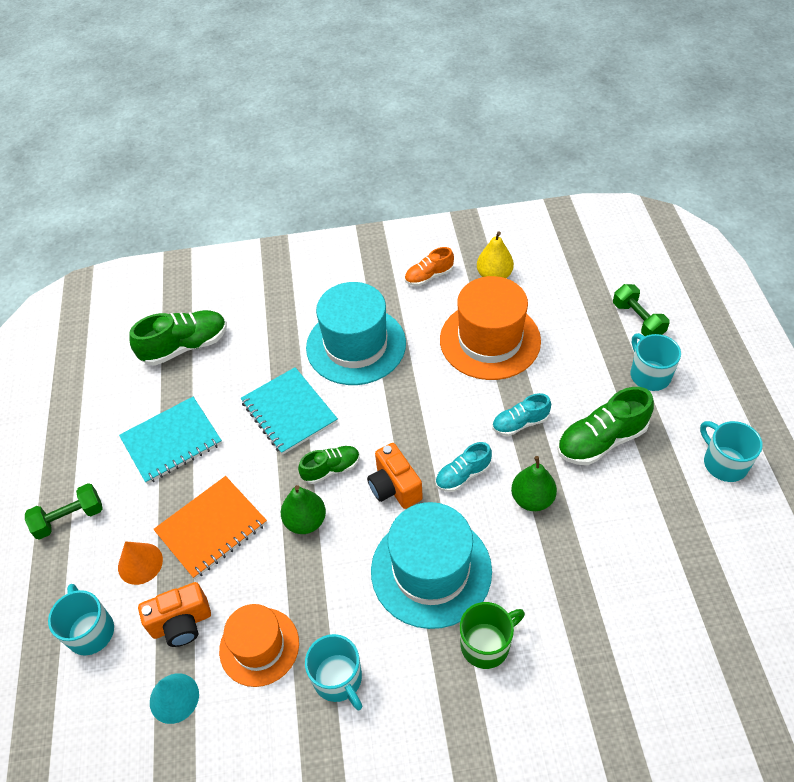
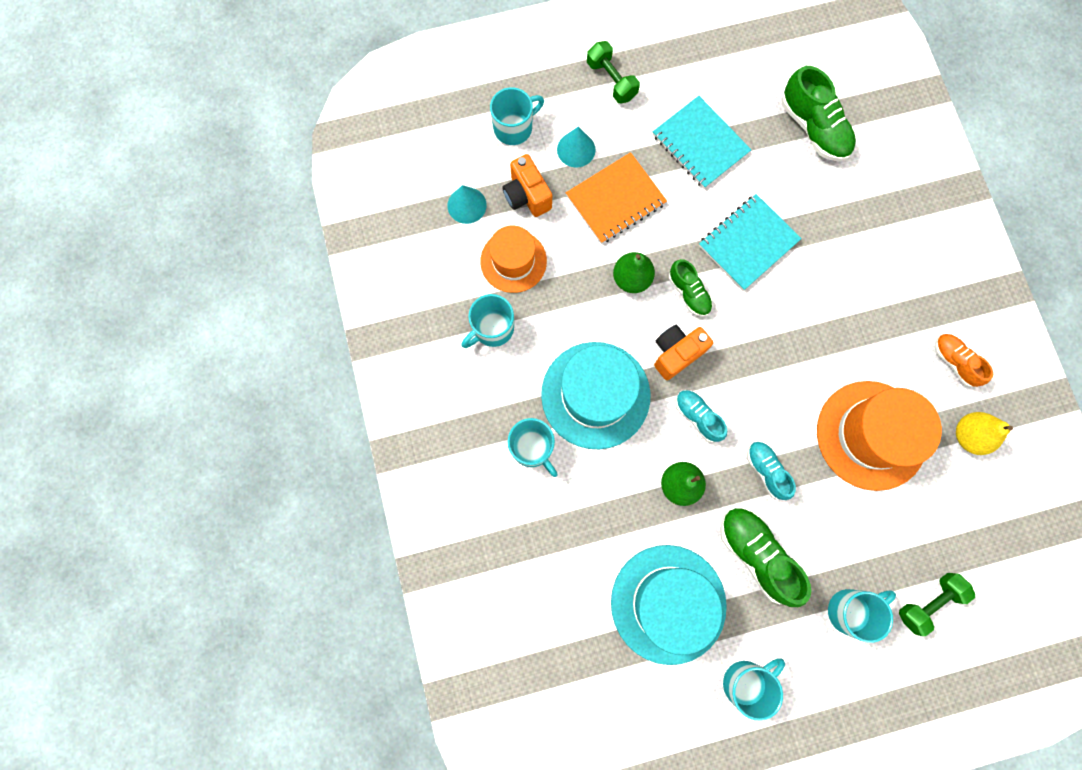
camera: 80 degrees right, 25 degrees up
orange cone [118,541,163,585] -> turquoise cone [557,126,596,168]
orange notebook [153,476,267,579] -> orange notebook turned 75 degrees counterclockwise [566,152,667,244]
turquoise hat [306,282,406,385] -> turquoise hat moved to [611,545,727,665]
green mug [460,602,525,669] -> turquoise mug [508,418,558,477]

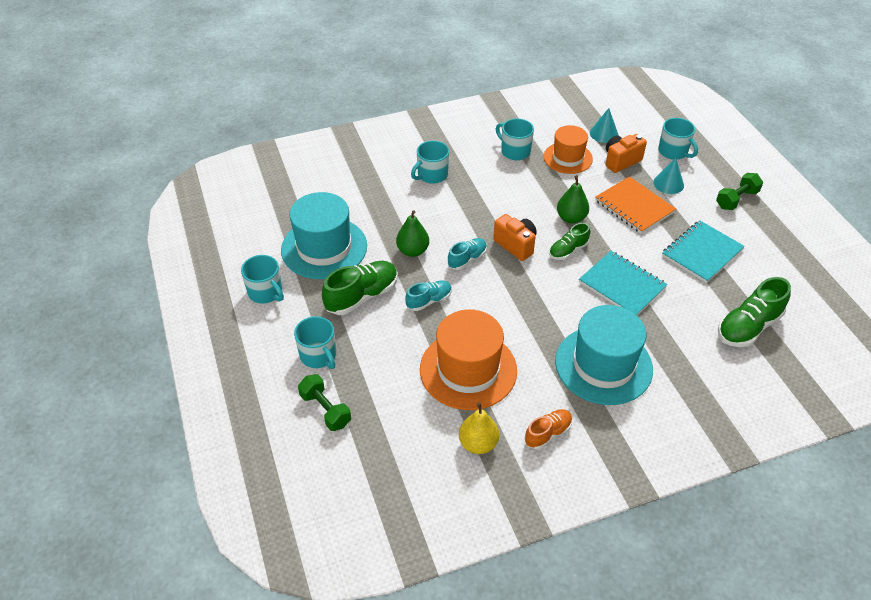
camera: 85 degrees right, 30 degrees down
turquoise hat [541,342,650,449] -> turquoise hat moved to [555,305,653,405]

